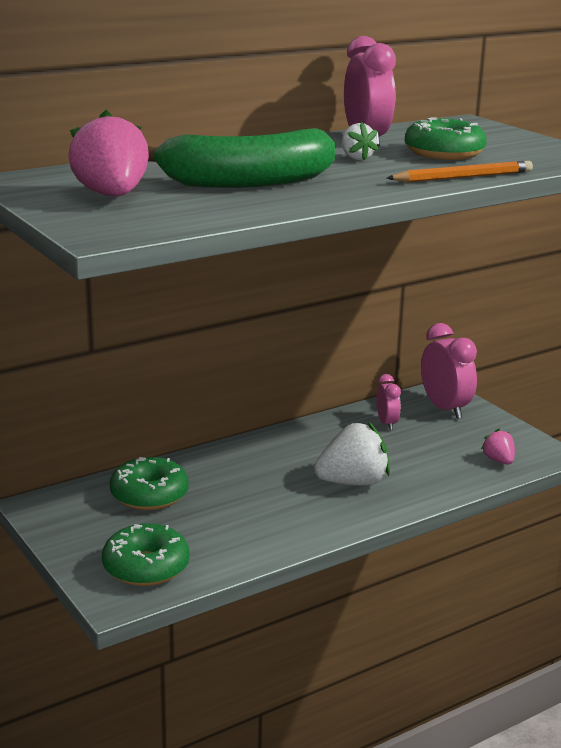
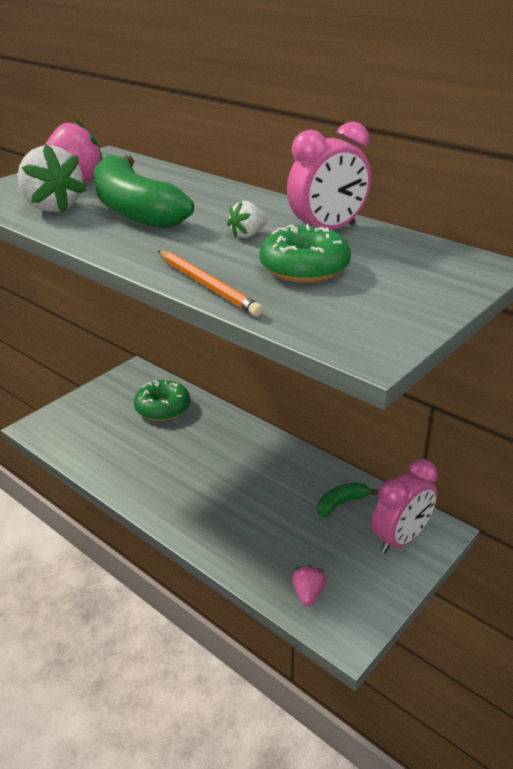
camera: 75 degrees right, 10 degrees up
green donut [102,523,190,586] -> none
white strawberry [314,422,390,486] -> white strawberry moved to [18,144,86,213]
pink clock [376,374,401,430] -> green banana [317,482,378,517]
pink strawberry [481,429,515,464] -> pink strawberry turned 45 degrees counterclockwise [292,565,326,606]

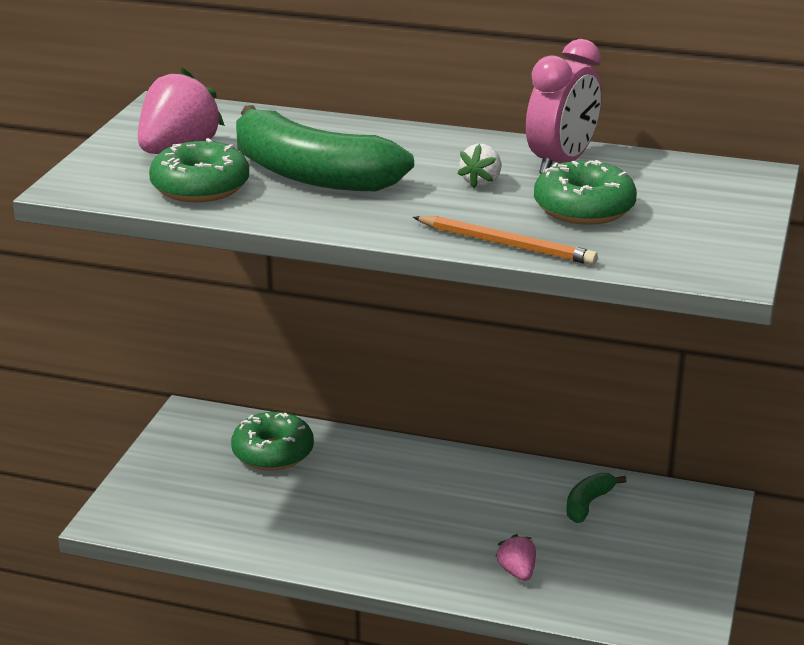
camera: 25 degrees left, 5 degrees down
white strawberry [18,144,86,213] -> green donut [149,138,249,202]
pink strawberry [292,565,326,606] -> pink strawberry moved to [495,534,536,581]
pink clock [372,459,438,553] -> none

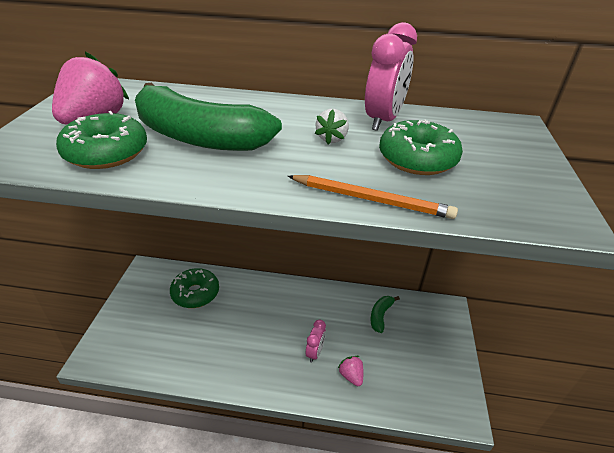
camera: 10 degrees left, 10 degrees up
none -> pink clock [306,320,326,363]

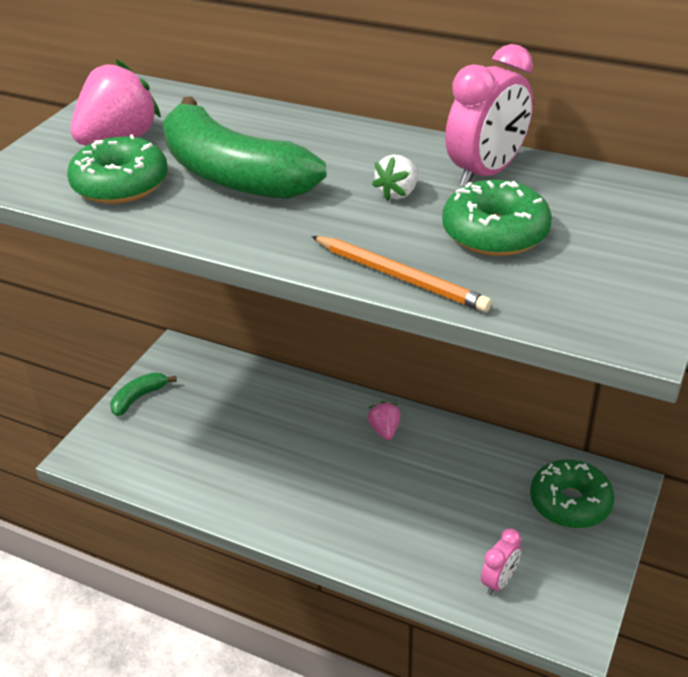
camera: 20 degrees right, 0 degrees up
green donut [170,268,219,308] -> green donut moved to [530,460,615,528]
pink clock [306,320,326,363] -> pink clock moved to [481,528,521,595]
pink strawberry [338,356,363,386] -> pink strawberry moved to [368,401,400,440]
green banana [370,296,400,333] -> green banana moved to [110,372,177,416]

